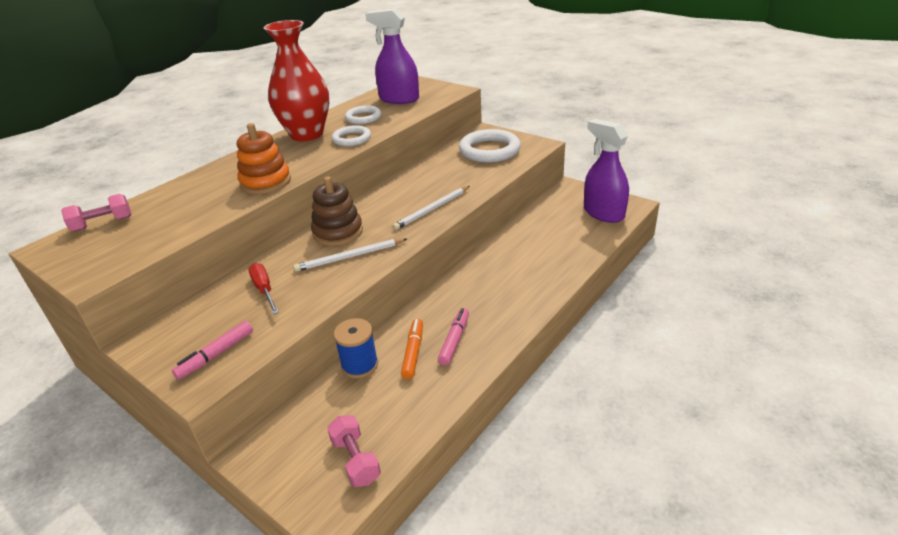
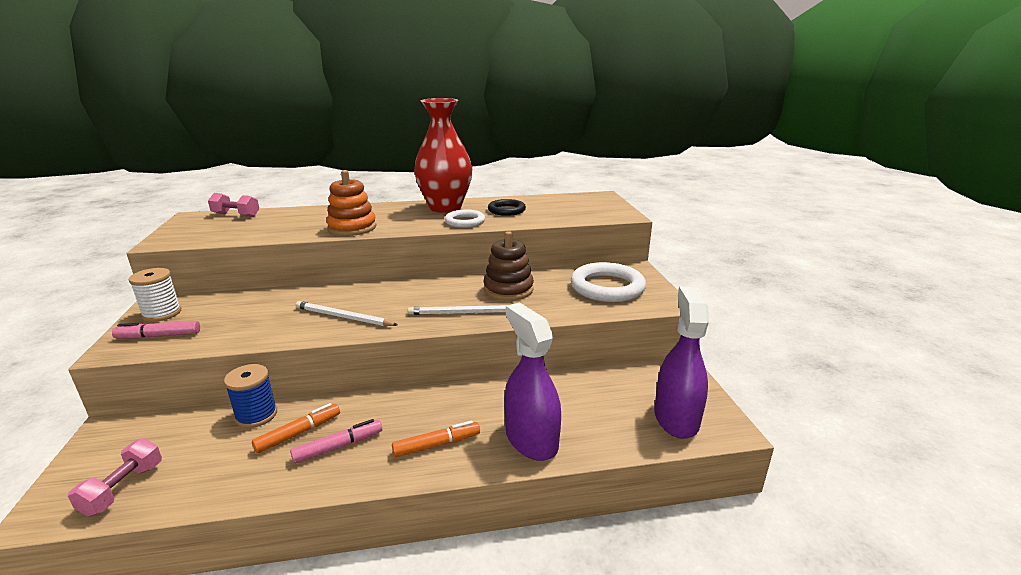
camera: 40 degrees right, 10 degrees down
red screwdriver [249,263,279,315] -> none
brown stacking toy [311,177,363,246] -> brown stacking toy moved to [484,231,534,301]
white ring [345,106,382,124] -> black ring [488,199,526,216]
purple spray bottle [365,8,419,104] -> purple spray bottle moved to [504,302,561,461]
none -> white spool [129,268,181,322]
none -> orange marker [392,421,480,457]

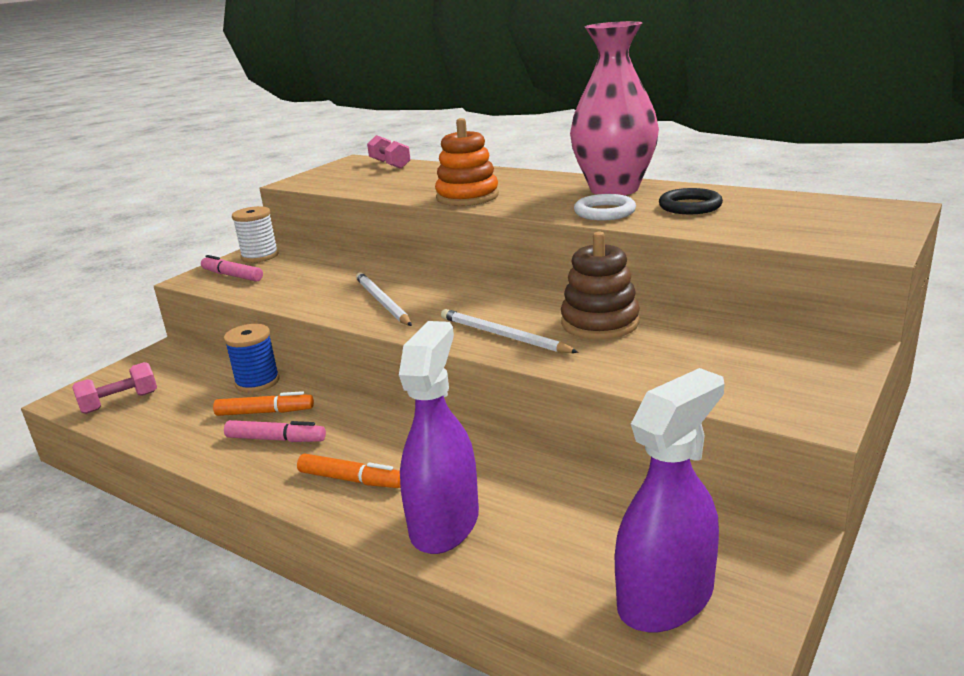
camera: 45 degrees right, 0 degrees up
red vase [414,98,472,213] -> pink vase [570,21,659,195]
white ring [571,262,646,302] -> none

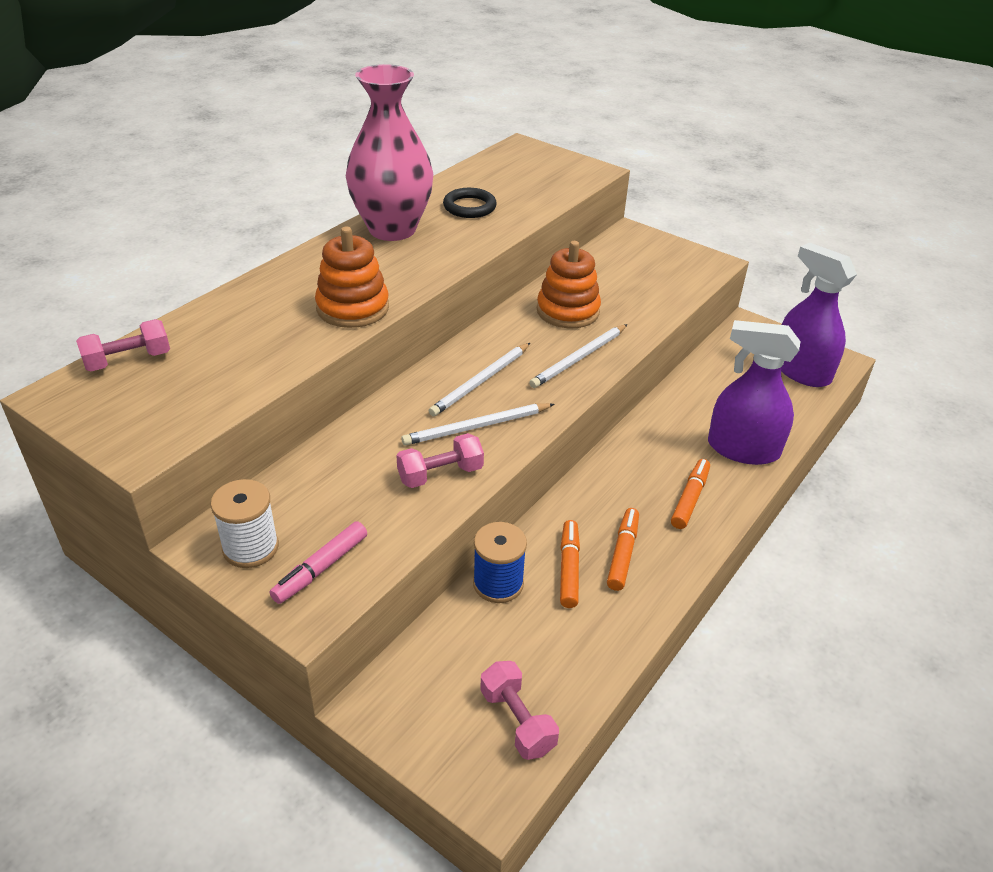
camera: 90 degrees left, 15 degrees up
pink marker [224,420,326,442] -> orange marker [607,508,639,591]
brown stacking toy [561,232,640,340] -> orange stacking toy [537,241,601,328]
white ring [574,194,636,220] -> none
none -> pink dumbbell [396,433,484,488]
none -> white pencil [429,343,530,416]

